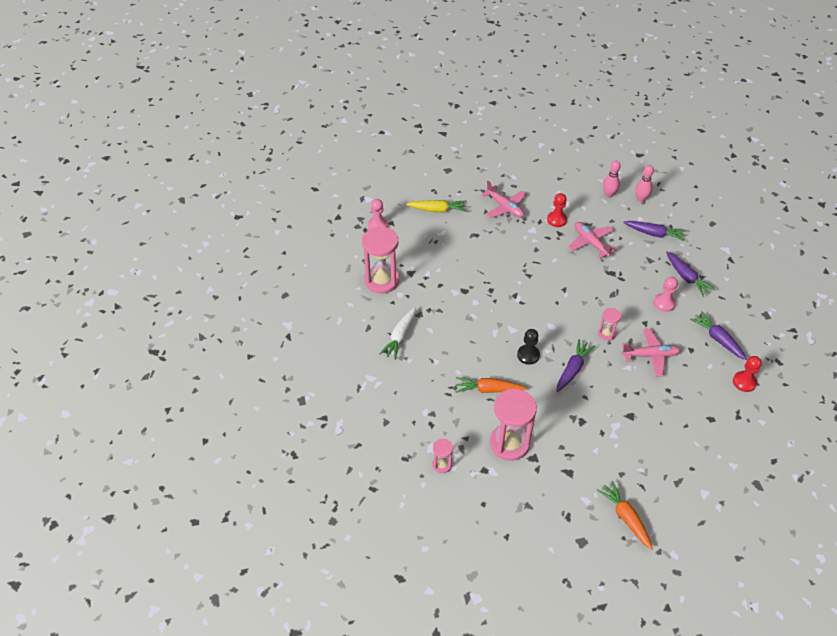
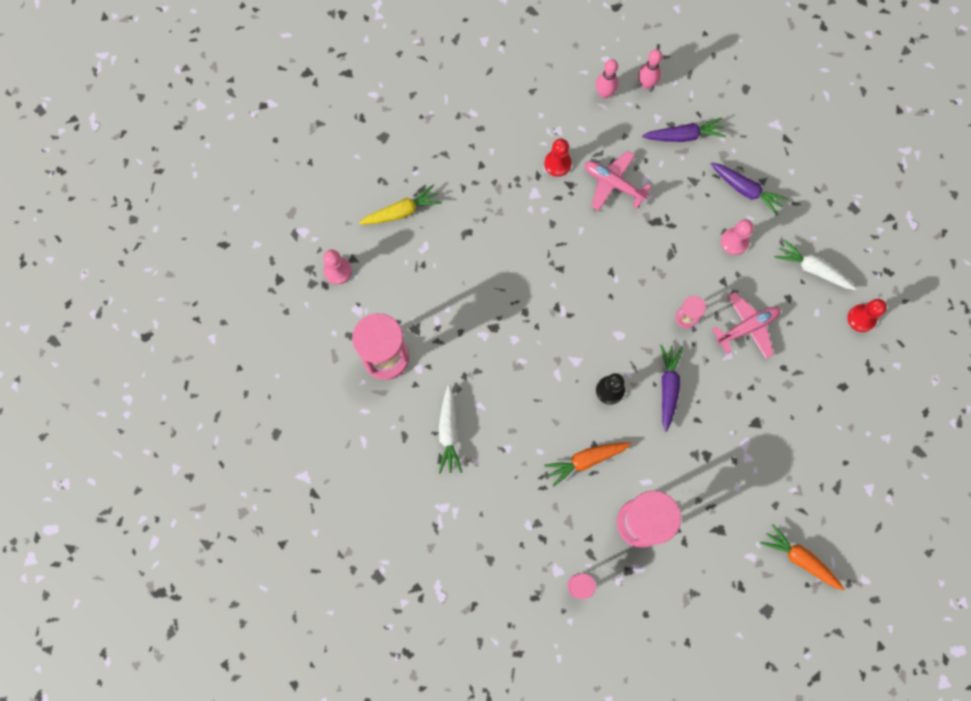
camera: 25 degrees left, 25 degrees up
pink plane [481,181,526,218] -> none
purple carrot [690,311,747,360] -> white carrot [774,239,857,290]

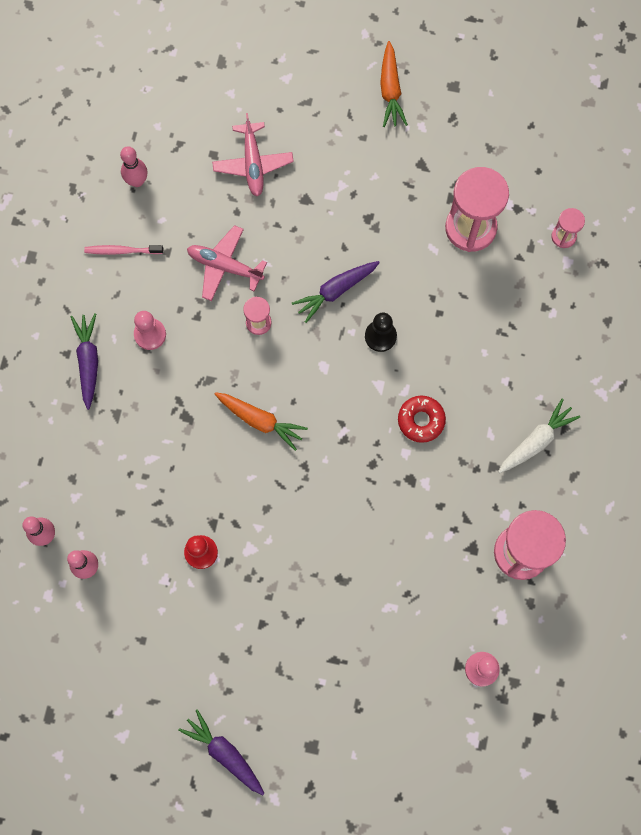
camera: 130 degrees left, 0 degrees up
yellow carrot [359,185,442,224] -> none
orange carrot [544,442,631,487] -> orange carrot moved to [215,392,308,451]
pink plane [585,151,652,211] -> pink plane moved to [212,113,294,197]
purple carrot [642,117,726,142] -> purple carrot moved to [178,709,265,795]
white carrot [774,239,857,290] -> pink toothbrush [84,245,163,255]
red pawn [848,299,887,332] -> pink bowling pin [120,146,148,187]
none -> red donut [398,396,446,443]

